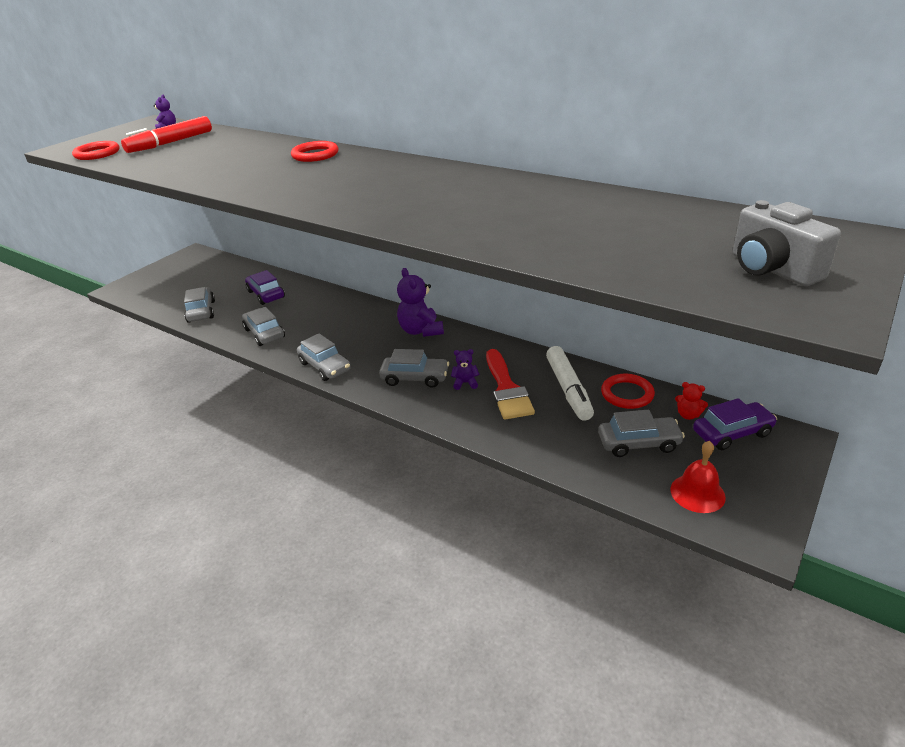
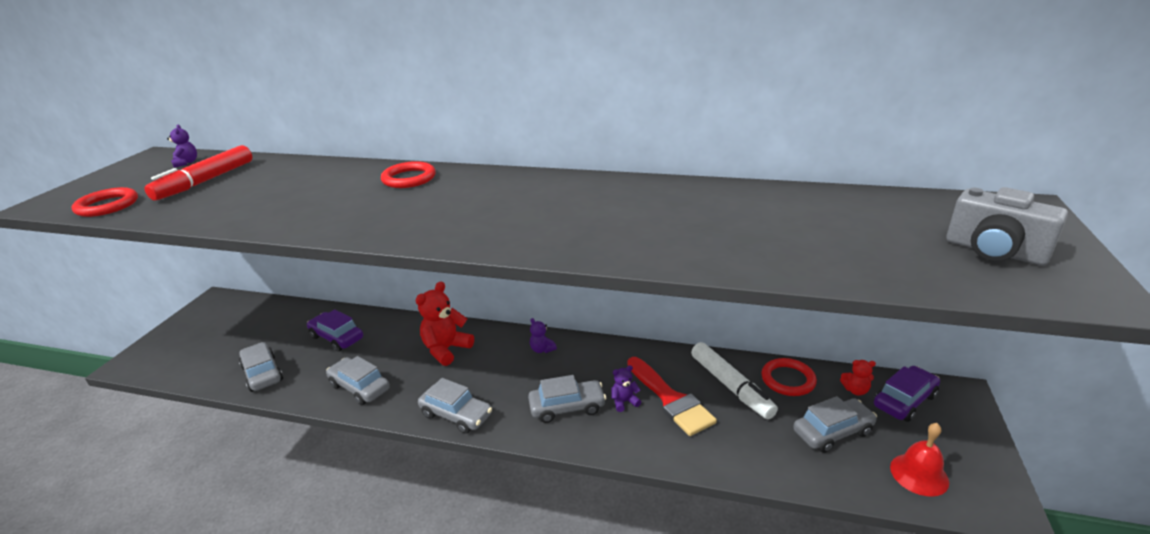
camera: 20 degrees left, 5 degrees down
purple teddy bear [397,268,444,337] -> purple teddy bear [530,318,557,353], size x0.51
none -> red teddy bear [416,282,474,366]

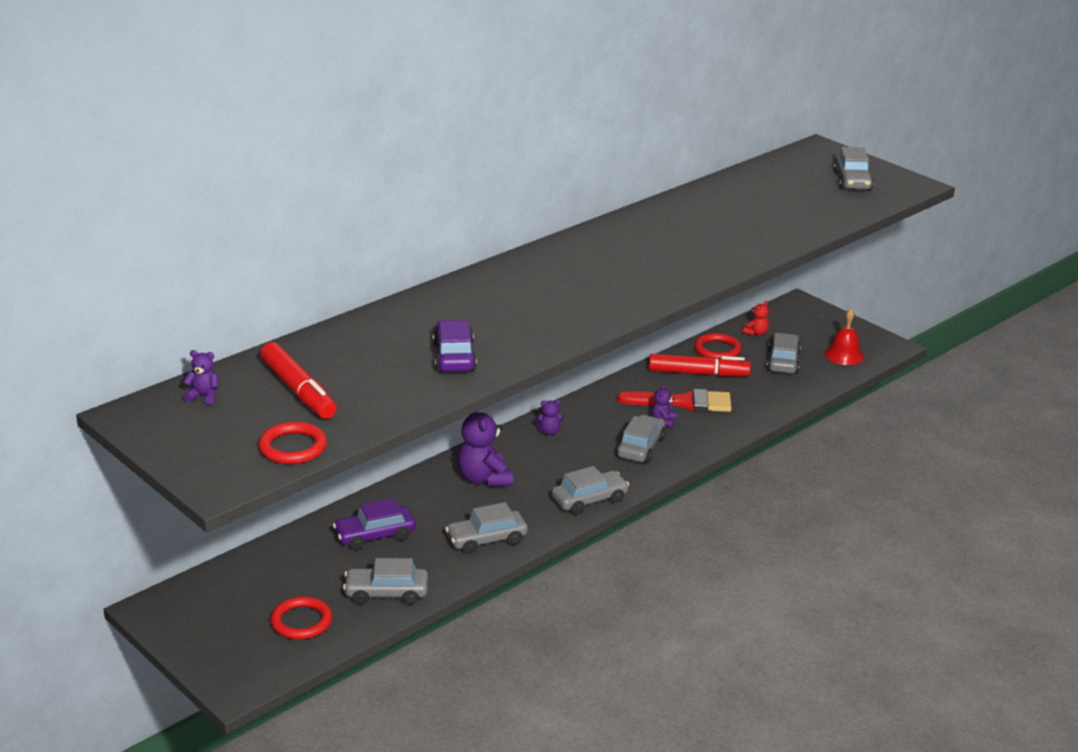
camera: 60 degrees left, 0 degrees up
red ring [381,161,436,188] -> red ring moved to [270,596,332,640]
red teddy bear [416,282,474,366] -> purple teddy bear [458,411,513,487]
white marker [691,342,778,419] -> red marker [649,354,751,376]
purple car [874,366,940,422] -> purple car moved to [433,320,477,372]
grey camera [946,187,1068,266] -> grey car [833,147,874,191]

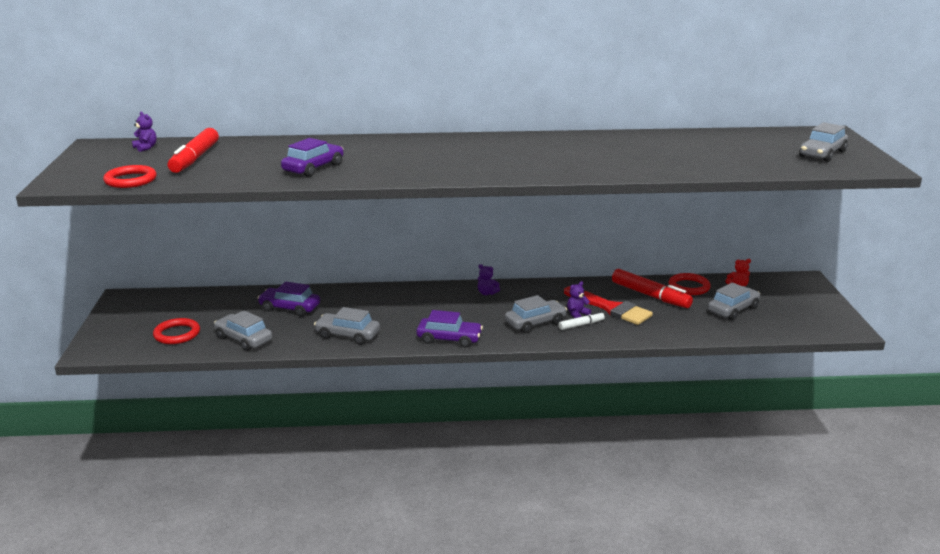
camera: 40 degrees right, 5 degrees down
purple teddy bear [458,411,513,487] -> none
grey car [551,466,629,515] -> purple car [417,310,483,348]
red bell [824,309,864,365] -> none
none -> white marker [559,312,605,330]

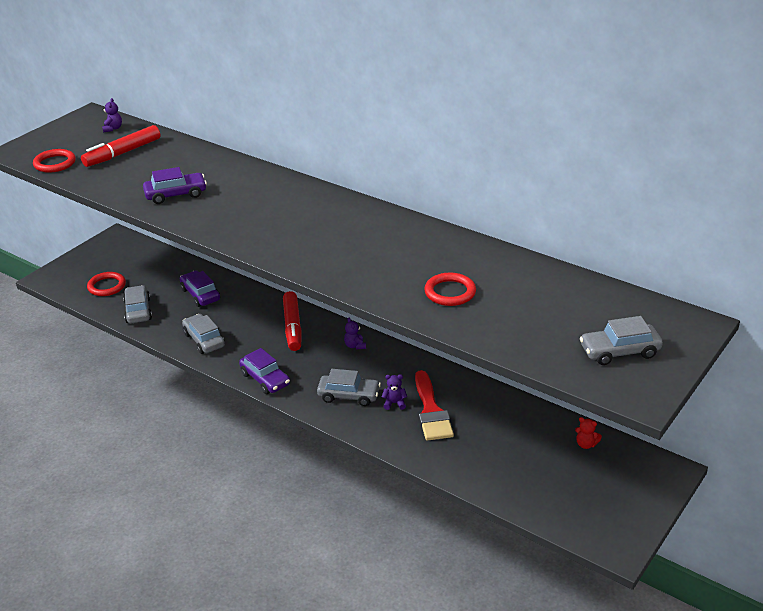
camera: 40 degrees right, 10 degrees up
white marker [559,312,605,330] -> none
red marker [612,269,693,308] -> red marker moved to [283,291,302,351]
red ring [668,273,711,295] -> red ring moved to [424,272,476,306]
grey car [708,283,760,320] -> none

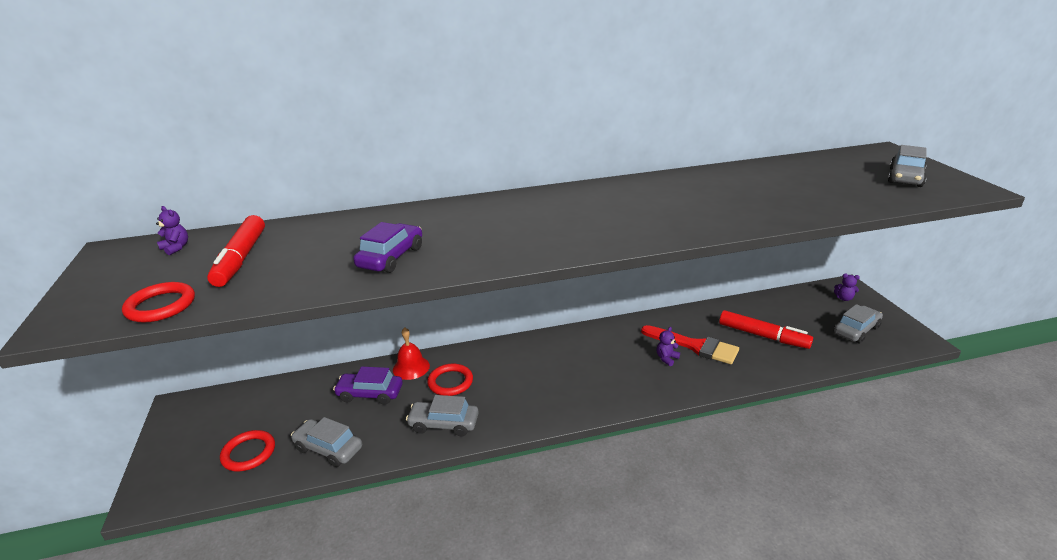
camera: 50 degrees left, 5 degrees down
purple car [239,348,290,394] -> none
red marker [283,291,302,351] -> red marker moved to [719,310,813,349]
grey car [317,369,381,406] -> grey car moved to [834,304,883,343]
purple teddy bear [344,318,366,350] -> purple teddy bear moved to [834,274,860,301]
red ring [424,272,476,306] -> red ring moved to [427,364,473,396]
red teddy bear [575,417,602,449] -> none
none -> red bell [393,328,430,380]

